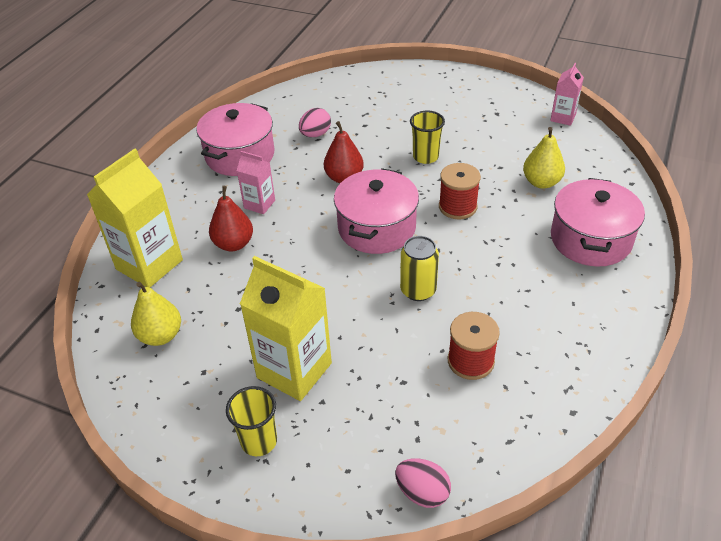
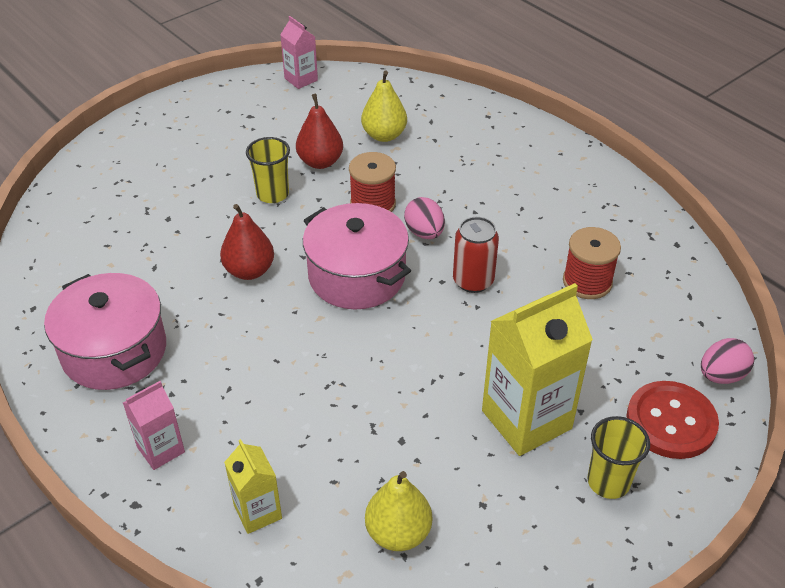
camera: 65 degrees left, 0 degrees up
yellow carton [87,149,183,288] -> yellow carton [224,439,282,534], size x0.53
red pear [209,186,253,251] -> red pear moved to [296,94,343,169]
pink carton [237,151,275,214] -> pink carton moved to [123,381,185,470]
pink egg [299,108,331,137] -> pink egg moved to [404,197,445,239]
yellow can [400,236,439,301] -> red can [453,217,499,293]
pink pot [551,178,645,267] -> none
none -> red button [626,381,719,459]

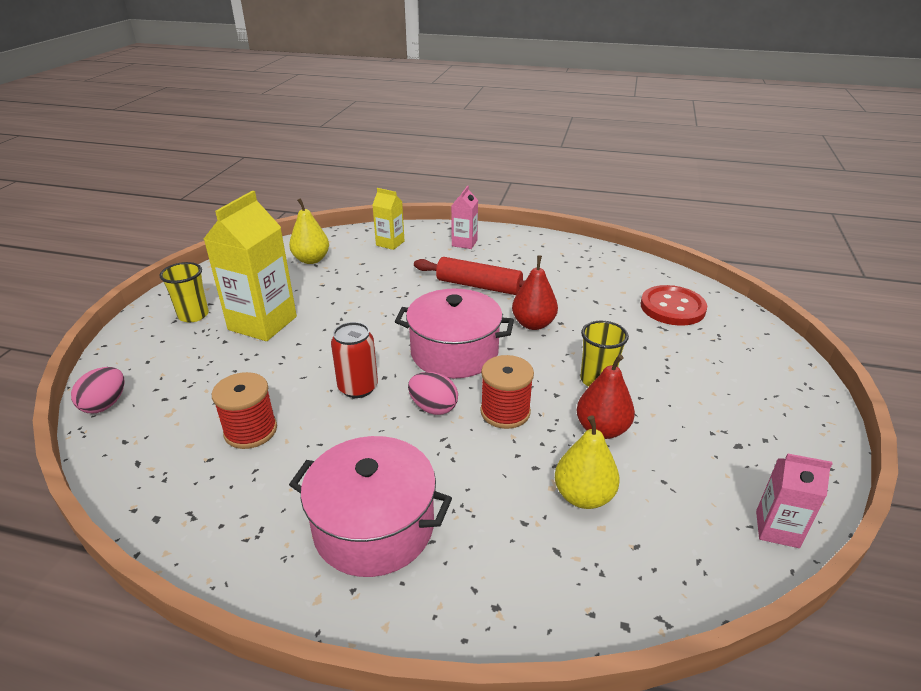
camera: 145 degrees right, 10 degrees down
pink pot [44,273,166,390] -> pink pot moved to [289,436,452,577]
red button [626,381,719,459] -> red button moved to [640,285,707,326]
none -> red rolling pin [414,257,525,295]

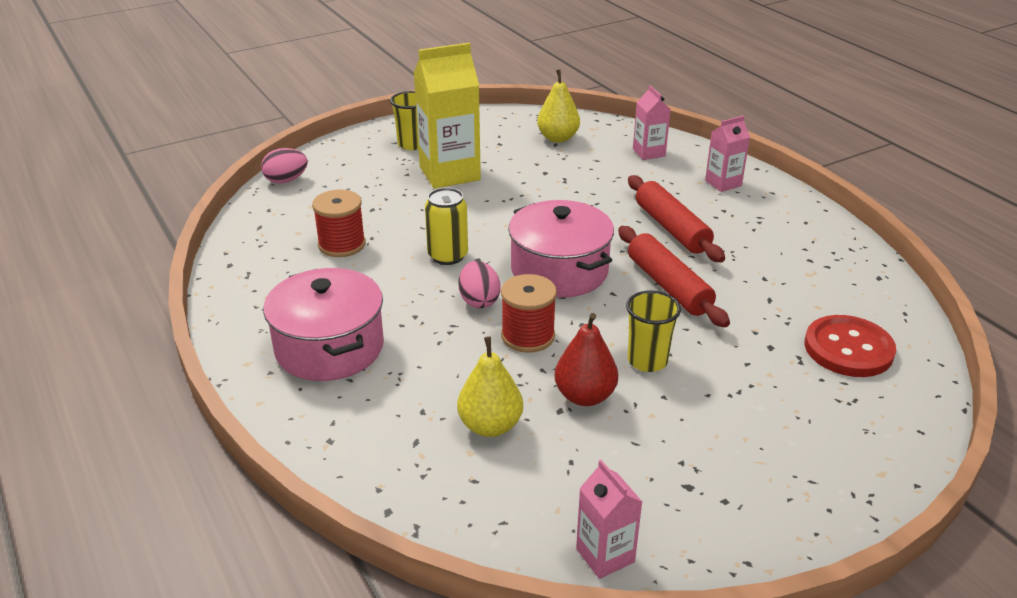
camera: 45 degrees right, 0 degrees up
red can [331,322,378,398] -> yellow can [425,188,468,265]
yellow carton [373,188,404,250] -> pink carton [633,85,671,160]
red pear [512,255,558,330] -> red rolling pin [618,226,730,327]

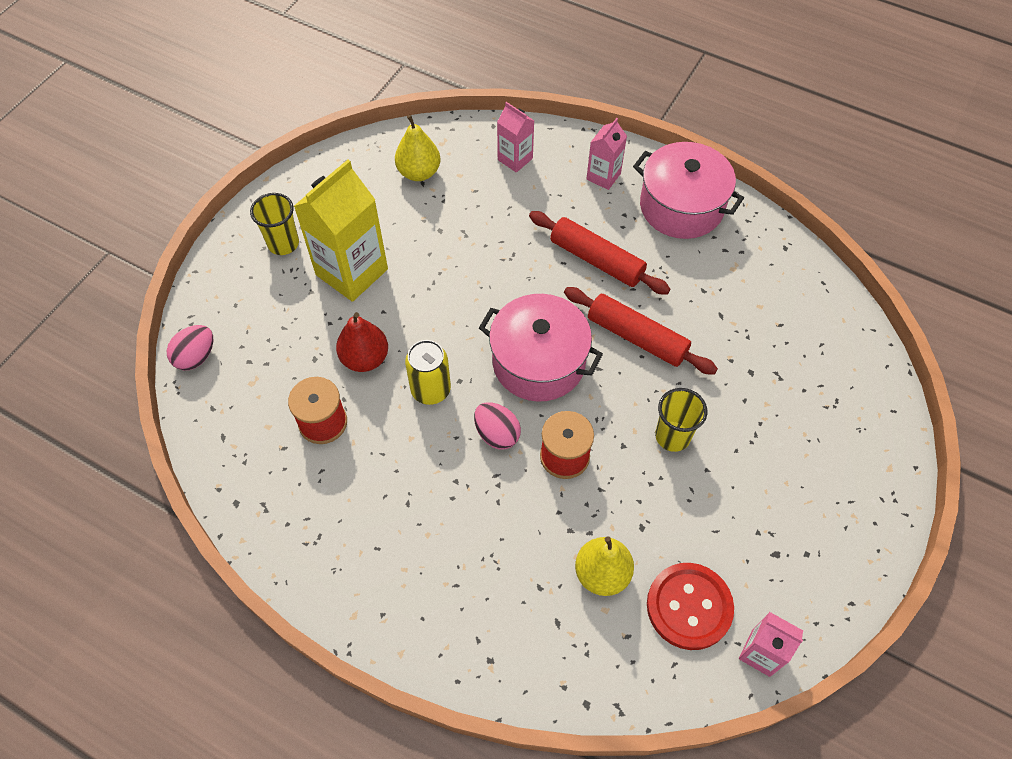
camera: 30 degrees left, 25 degrees up
pink pot [263,268,384,381] -> pink pot moved to [633,142,744,239]
red pear [555,313,618,406] -> red pear moved to [336,312,388,372]
red button [804,315,896,377] -> red button moved to [647,563,734,650]

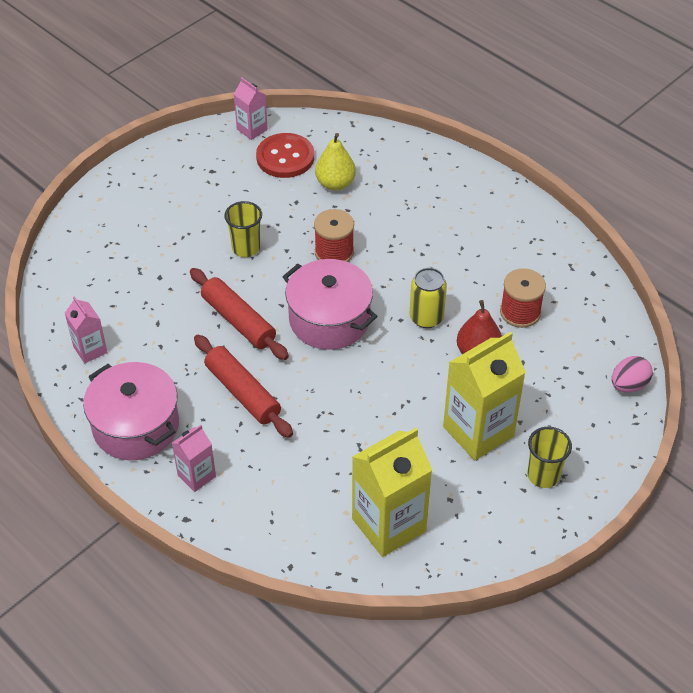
camera: 165 degrees left, 10 degrees down
yellow pear [395,115,440,181] -> yellow carton [352,428,432,557]
pink egg [474,402,521,449] -> none
pink carton [497,102,534,173] -> pink carton moved to [65,296,108,363]

